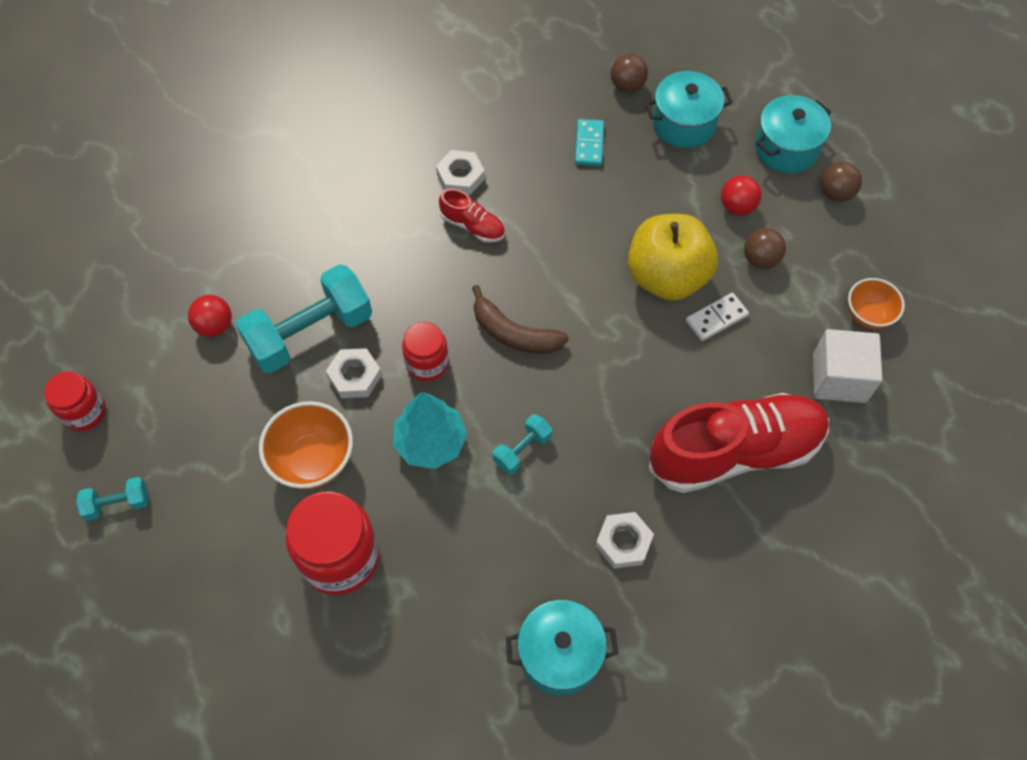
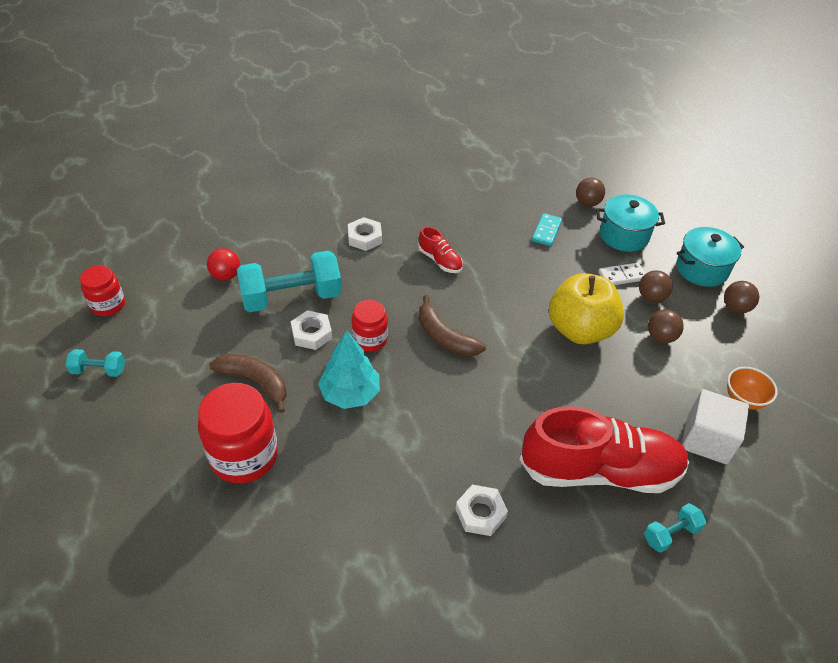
camera: 15 degrees right, 15 degrees down
orange bowl [259,401,353,490] -> brown banana [209,354,287,413]
white nut [436,150,485,195] -> white nut moved to [348,217,382,251]
turquoise dumbbell [493,414,552,475] -> turquoise dumbbell moved to [644,503,706,553]
turquoise pot [506,600,618,695] -> none
white domino [686,293,749,341] -> white domino moved to [598,263,646,285]
red ball [721,175,762,216] -> brown ball [639,270,673,303]

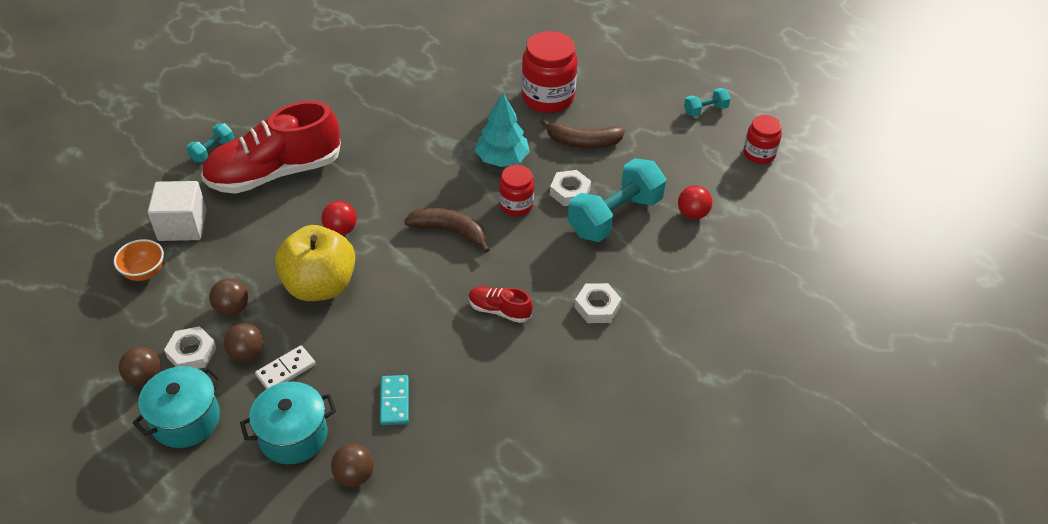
camera: 155 degrees right, 0 degrees up
white nut [455,485,508,536] -> white nut moved to [164,326,216,369]
none -> red ball [322,201,357,235]

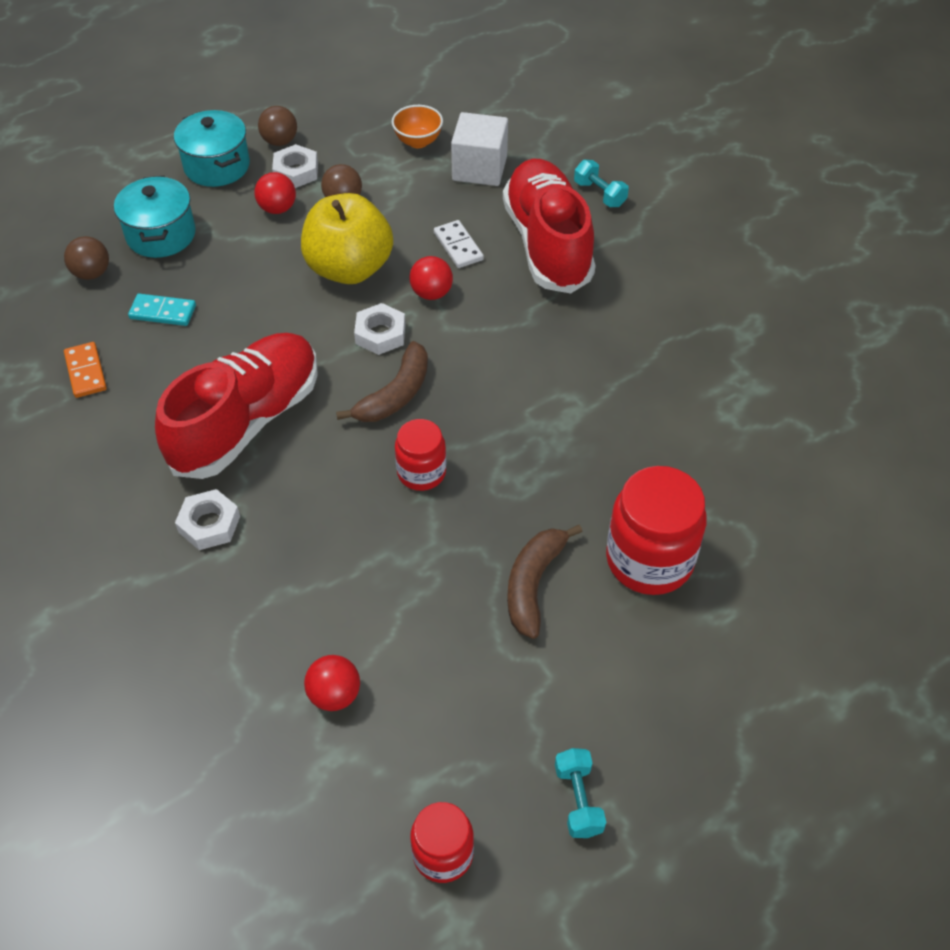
camera: 105 degrees right, 5 degrees up
brown ball [224,323,264,362] -> red ball [254,172,296,214]
white domino [255,345,316,389] -> white domino moved to [434,220,484,268]
red shoe [468,286,533,323] -> red shoe [155,333,318,479], size x2.28
turquoise tree [475,93,530,167] -> none
white nut [550,170,591,206] -> white nut moved to [354,303,406,355]
turquoise dumbbell [568,158,666,242] -> none
none -> orange domino [64,342,107,398]

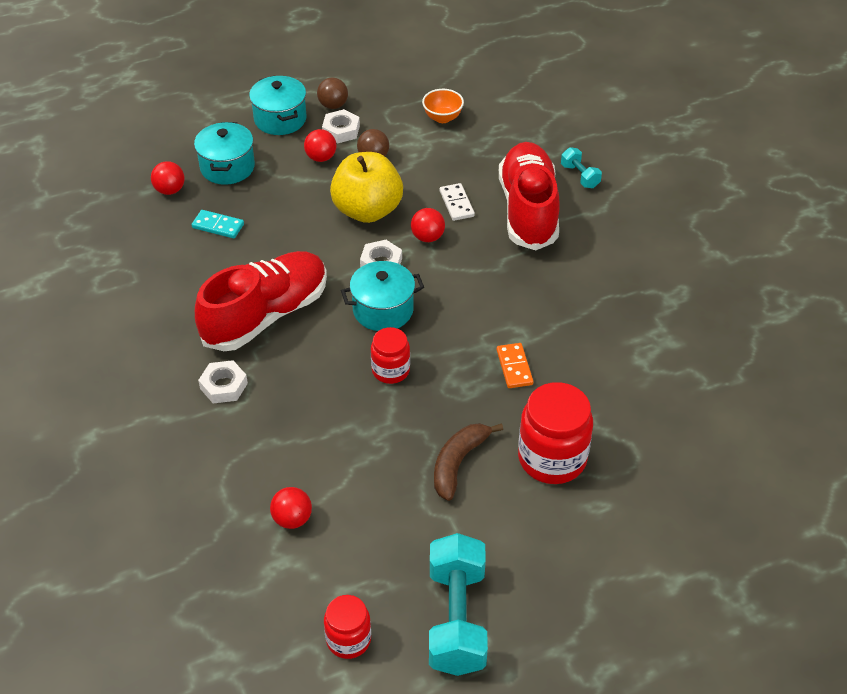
camera: 10 degrees right, 5 degrees down
brown ball [64,236,109,280] -> red ball [151,161,185,195]
orange domino [64,342,107,398] -> orange domino moved to [497,343,533,388]
brown banana [336,341,428,422] -> turquoise pot [341,261,424,331]
white cube [451,112,508,186] -> none
turquoise dumbbell [555,748,606,838] -> turquoise dumbbell [429,533,488,676], size x2.10

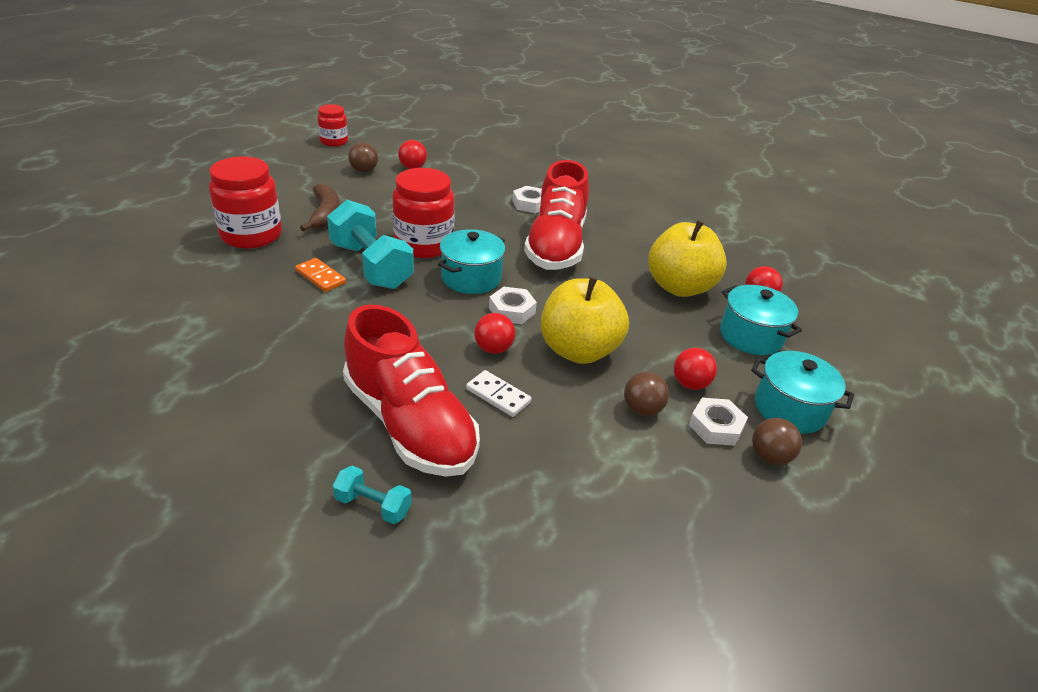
camera: 140 degrees right, 10 degrees down
turquoise domino [192,210,244,239] -> yellow apple [648,220,727,297]
red jar [371,327,410,384] -> red jar [392,168,455,258], size x1.71
orange bowl [422,89,464,123] -> none
turquoise dumbbell [429,533,488,676] -> turquoise dumbbell moved to [327,200,414,289]
none -> brown ball [348,142,378,172]

